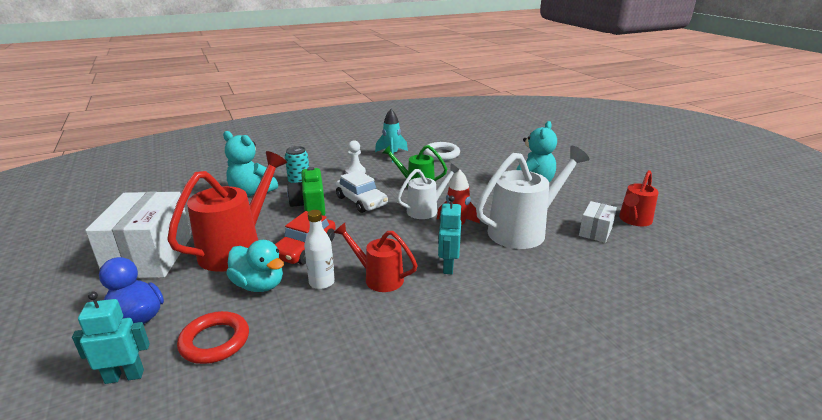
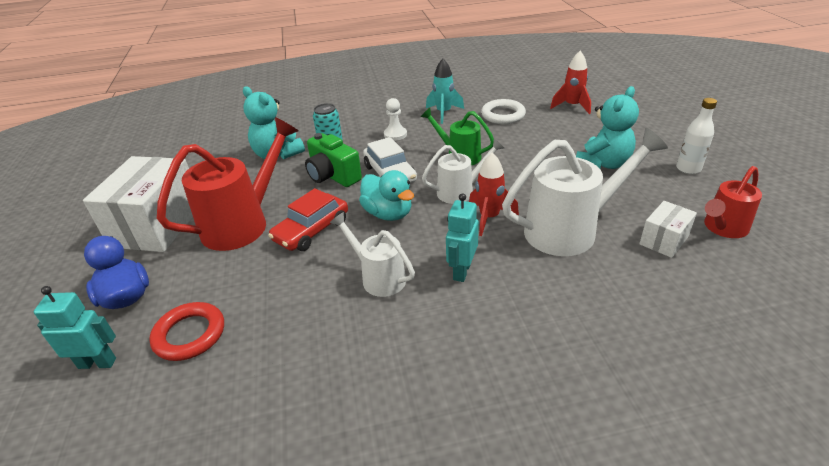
camera: 15 degrees right, 10 degrees up
turquoise duck [226,240,284,292] -> turquoise duck moved to [359,170,414,221]
green camera [287,167,326,216] -> green camera turned 45 degrees counterclockwise [305,133,362,187]
white bottle [304,210,335,289] -> white bottle moved to [676,98,717,174]
red watering can [334,223,418,292] -> white watering can [330,212,415,297]
none -> red rocket [550,51,591,114]

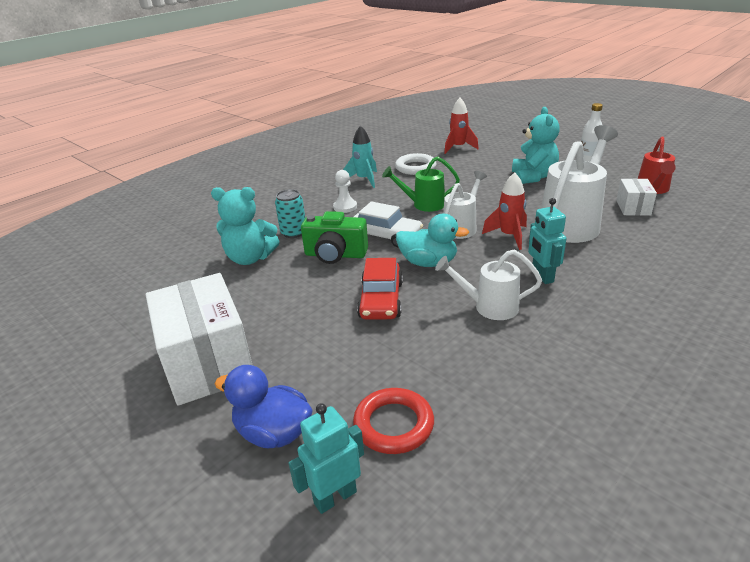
camera: 35 degrees left, 5 degrees down
red watering can [157,117,298,251] -> none

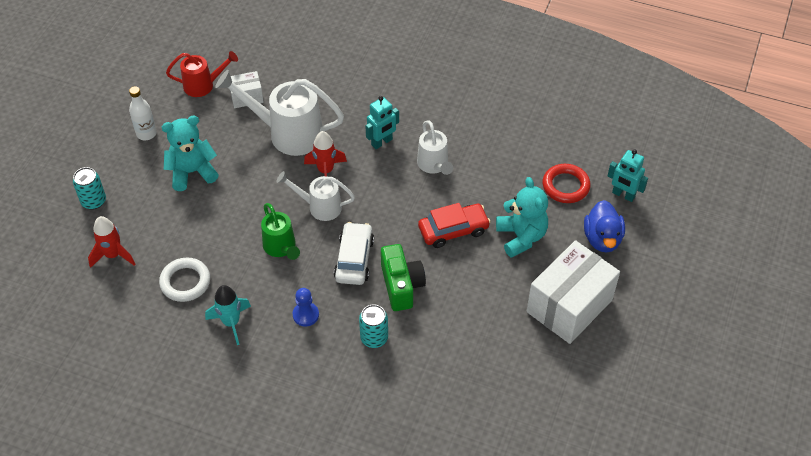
camera: 115 degrees left, 20 degrees up
turquoise teddy bear [211,187,279,265] -> turquoise teddy bear moved to [496,177,548,258]
white pawn [333,170,357,213] -> blue pawn [293,288,319,326]
turquoise duck [396,214,470,267] -> none
none -> turquoise can [73,167,106,210]

